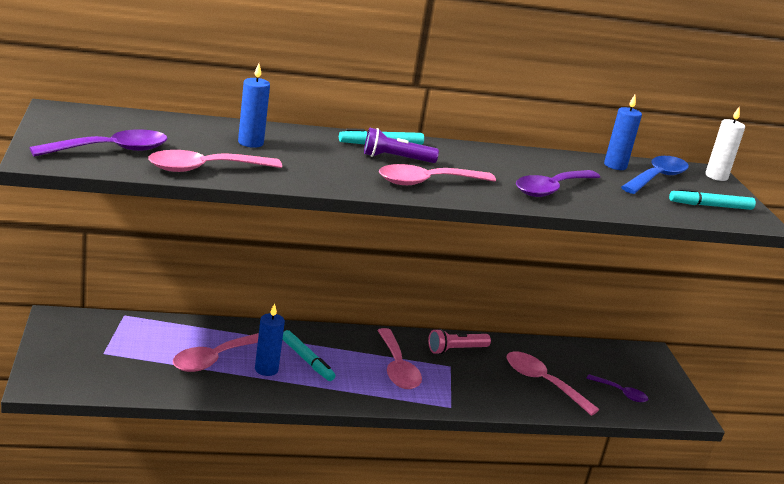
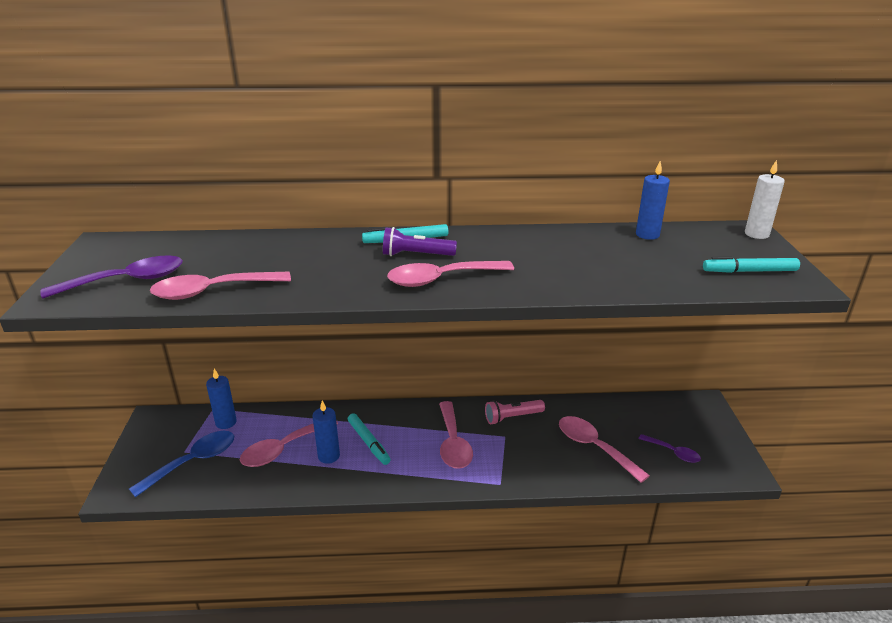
camera: 10 degrees right, 5 degrees up
blue candle [238,63,270,148] -> blue candle moved to [206,369,237,429]
purple spoon [516,170,600,197] -> none
blue spoon [621,156,689,194] -> blue spoon moved to [129,431,234,497]

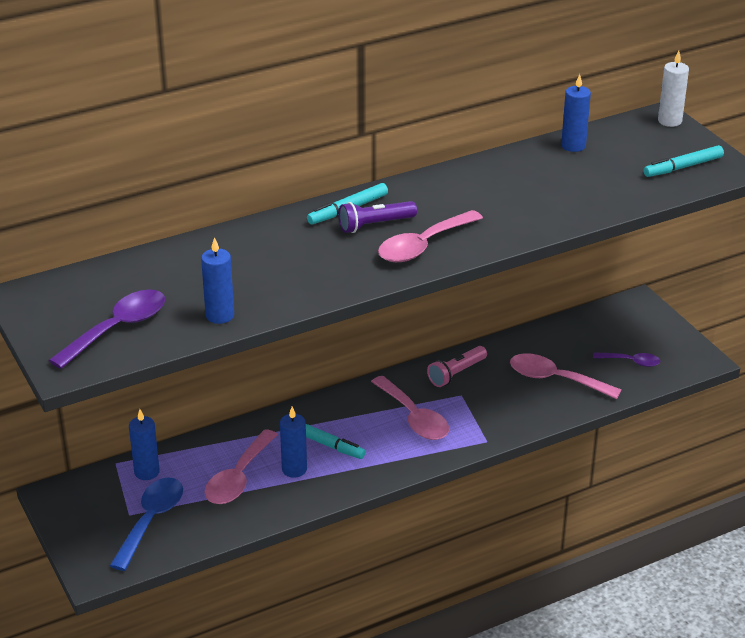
camera: 25 degrees left, 5 degrees up
pink spoon [150,272,291,300] -> blue candle [201,237,234,324]

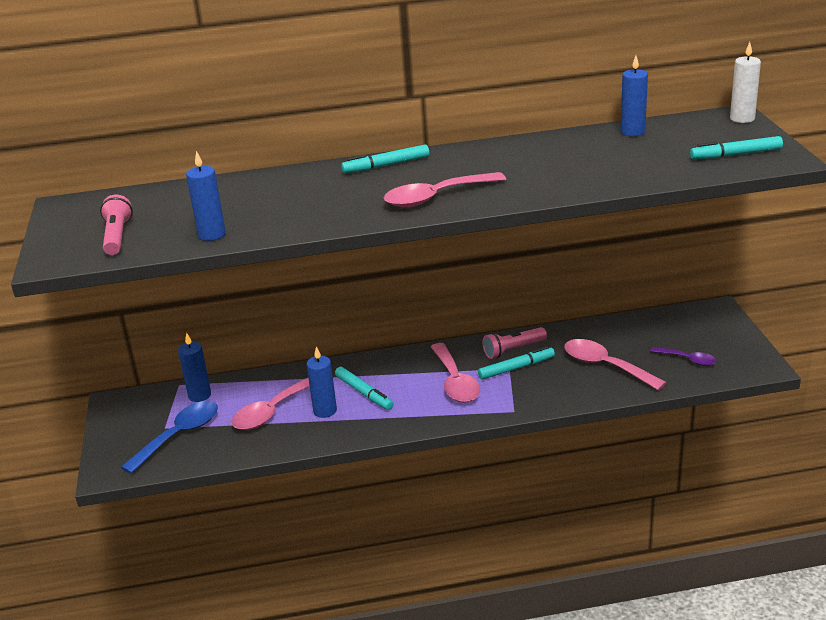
camera: 20 degrees right, 5 degrees down
purple spoon [49,289,165,369] -> pink flashlight [100,195,133,255]
purple flashlight [338,201,417,233] -> none
none -> turquoise marker [478,346,555,380]

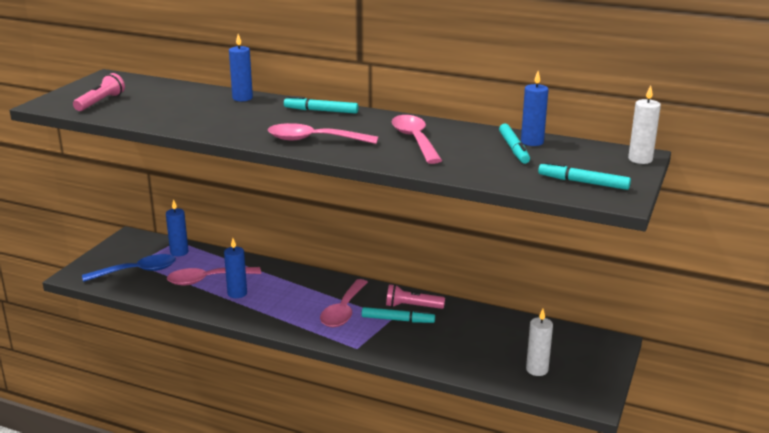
camera: 30 degrees right, 5 degrees down
blue candle [186,151,226,241] -> blue candle moved to [229,34,253,101]
turquoise marker [335,367,393,410] -> turquoise marker moved to [499,124,530,164]
pink spoon [564,339,667,390] -> pink spoon moved to [392,115,442,164]
purple spoon [650,347,717,366] -> white candle [526,309,553,376]

